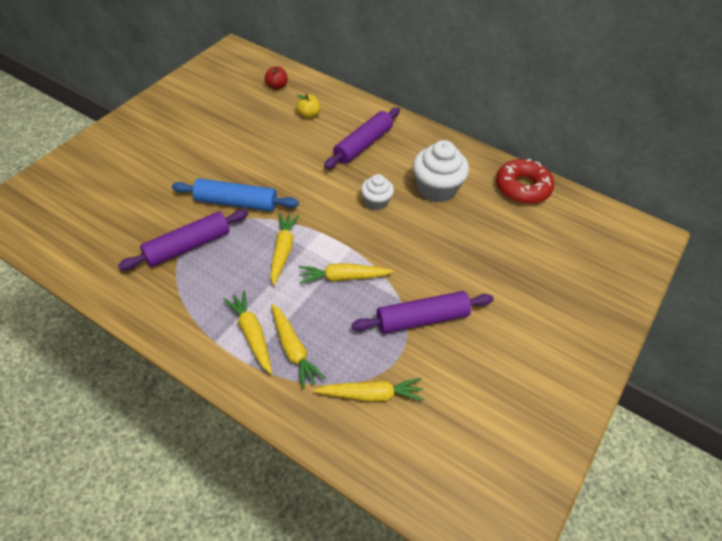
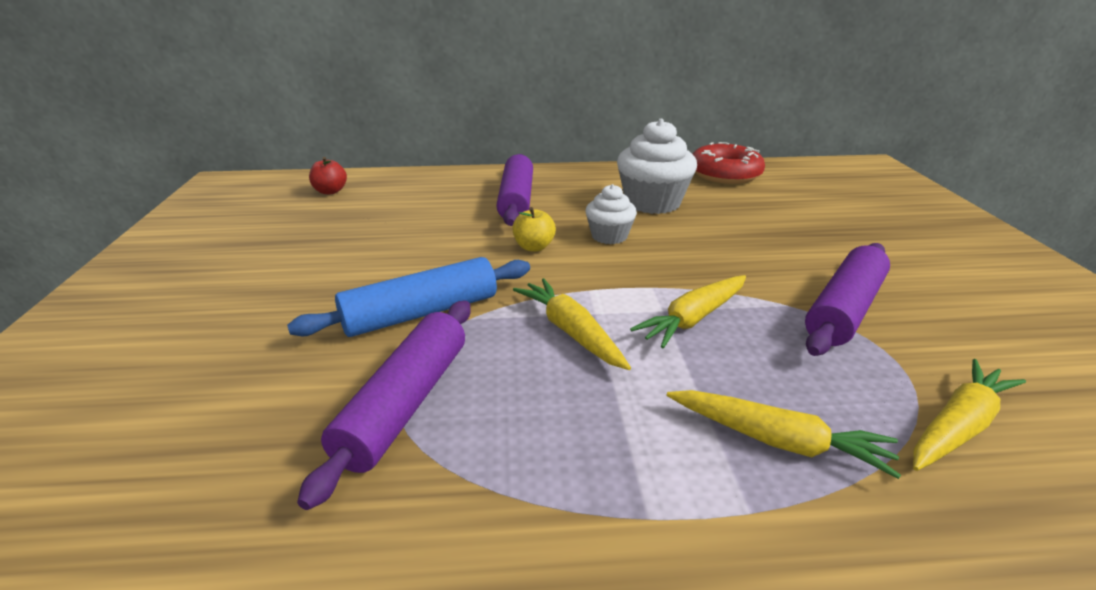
camera: 35 degrees left, 20 degrees down
yellow carrot [223,290,272,374] -> none
yellow apple [296,94,320,119] -> yellow apple moved to [512,207,556,252]

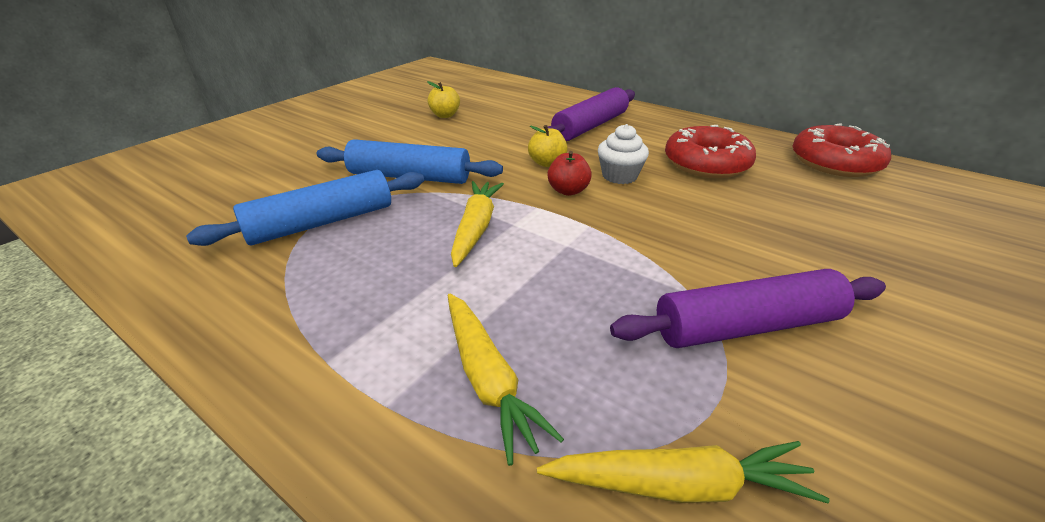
camera: 40 degrees right, 5 degrees up
purple rolling pin [297,300,471,510] -> blue rolling pin [186,170,424,246]
red apple [309,157,347,194] -> red apple moved to [547,151,592,196]
white cupcake [617,119,697,214] -> red donut [665,125,756,178]
yellow carrot [630,275,746,348] -> none
none -> yellow apple [427,81,460,118]

